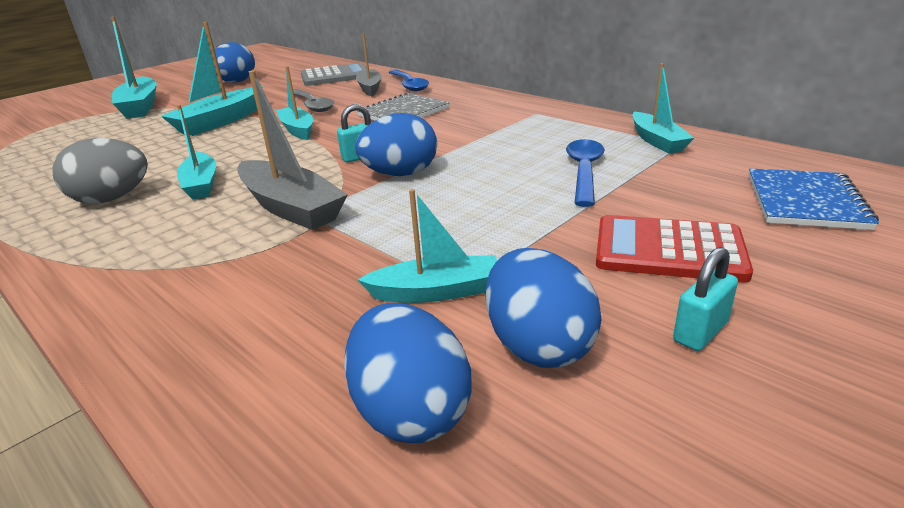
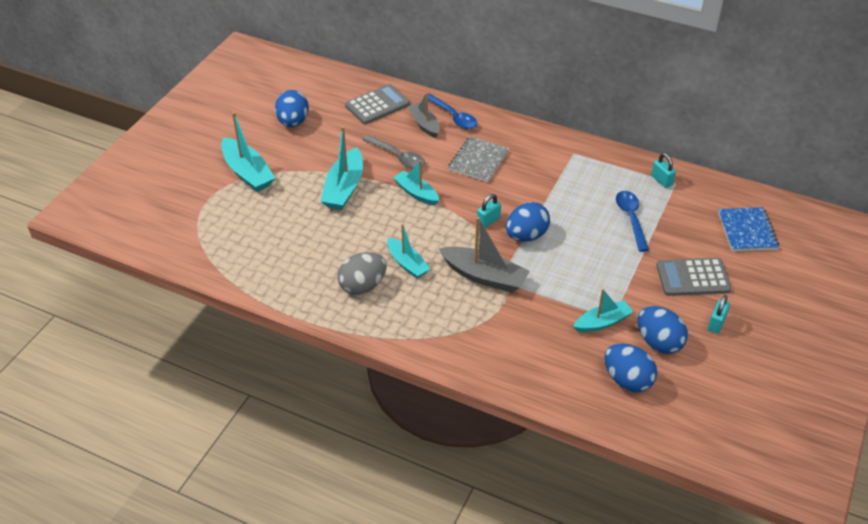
camera: 20 degrees left, 15 degrees up
red calculator [596,215,753,283] -> grey calculator [656,258,731,296]
turquoise boat [632,63,694,153] -> turquoise padlock [651,153,676,188]

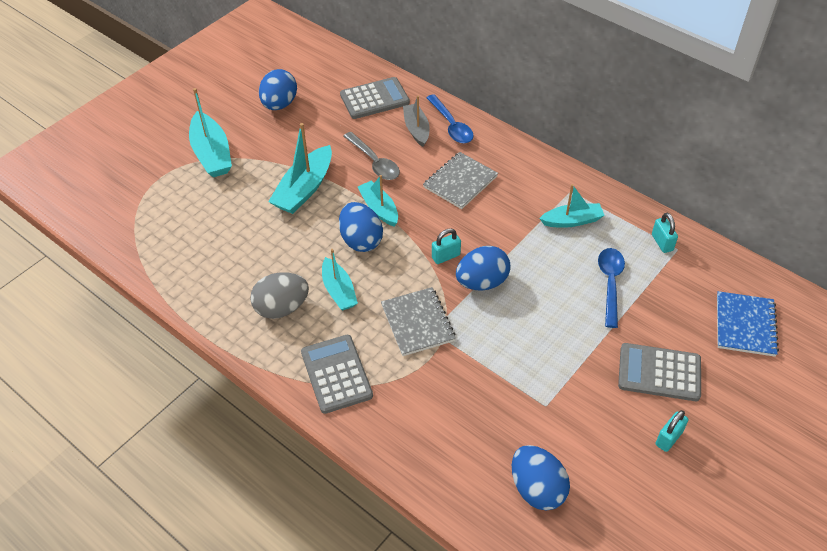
camera: 15 degrees right, 5 degrees up
grey boat [439,217,530,292] -> grey notebook [381,287,456,356]
turquoise boat [573,289,633,332] -> turquoise boat moved to [539,184,605,228]
blue egg [638,306,688,354] -> blue egg moved to [339,202,383,252]
none -> grey calculator [301,335,373,414]

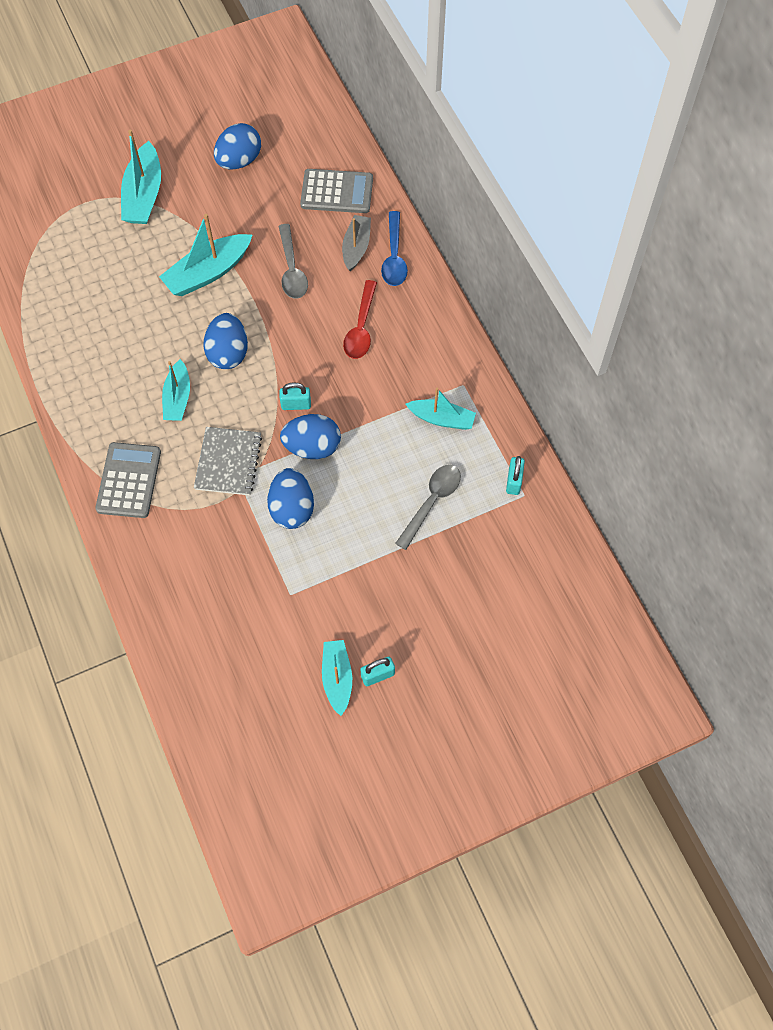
camera: 25 degrees right, 15 degrees up
grey egg [250,272,309,319] -> none
turquoise boat [358,175,398,226] -> turquoise boat moved to [322,640,352,716]
grey notebook [423,152,498,209] -> red spoon [343,280,377,359]
blue egg [512,445,570,510] -> blue egg moved to [267,468,314,529]
blue spoon [598,248,625,328] -> grey spoon [395,465,461,550]
grey calculator [618,343,701,401] -> none
blue notebook [717,291,779,357] -> none

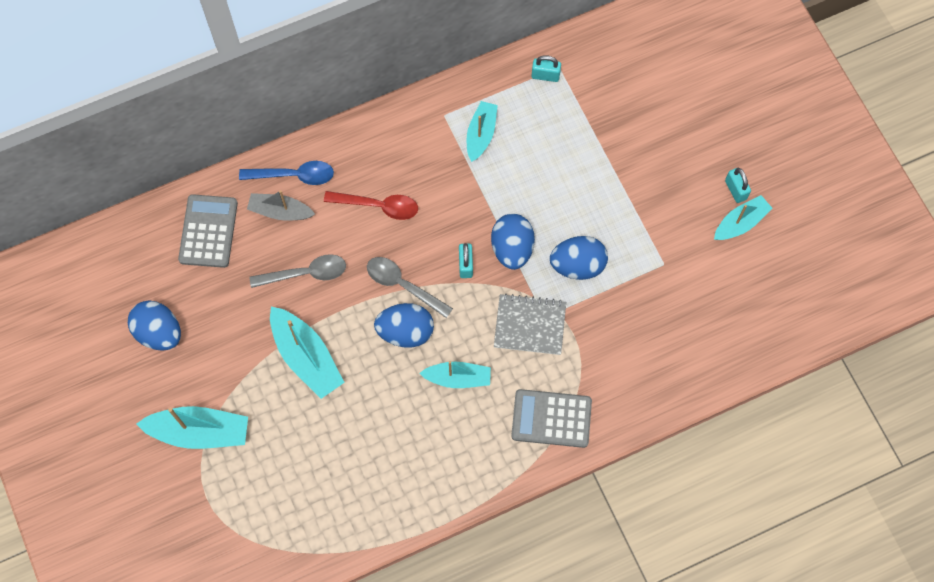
camera: 90 degrees left, 5 degrees up
turquoise boat [322,640,352,716] -> turquoise boat turned 150 degrees clockwise [714,195,772,240]
grey spoon [395,465,461,550] -> grey spoon moved to [367,257,453,318]

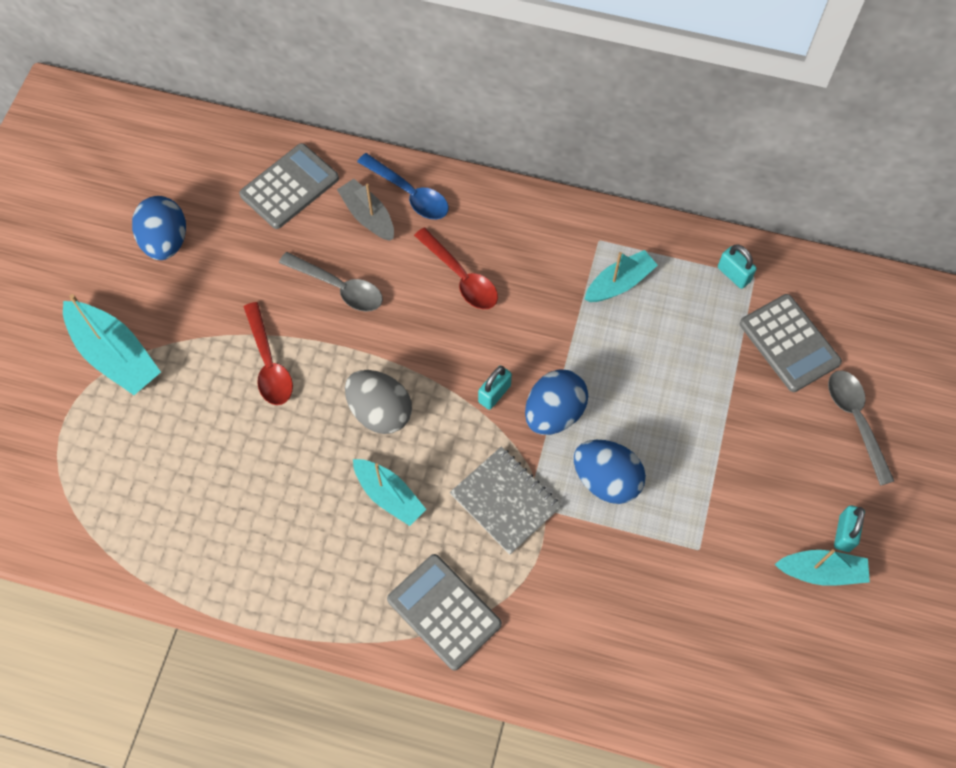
camera: 40 degrees right, 5 degrees down
turquoise boat [270,307,345,399] -> red spoon [244,302,293,405]
grey spoon [367,257,453,318] -> grey spoon moved to [828,370,894,486]
blue egg [374,303,434,348] -> grey egg [345,370,412,434]
none -> grey calculator [740,294,842,392]

